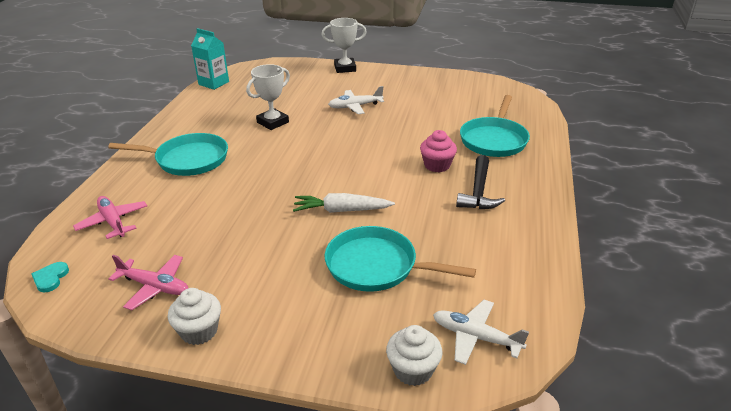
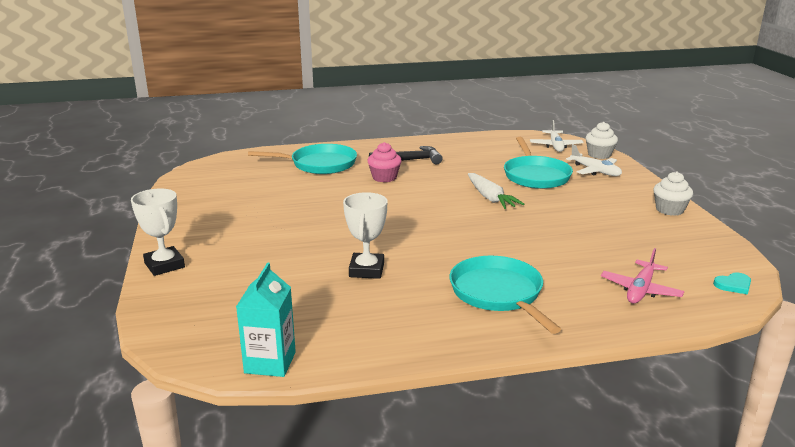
camera: 115 degrees left, 10 degrees down
pink plane [108,255,188,310] -> none
white trophy [246,64,290,130] -> white trophy turned 75 degrees clockwise [343,192,387,279]
white plane [328,86,384,114] -> white plane moved to [566,144,622,176]

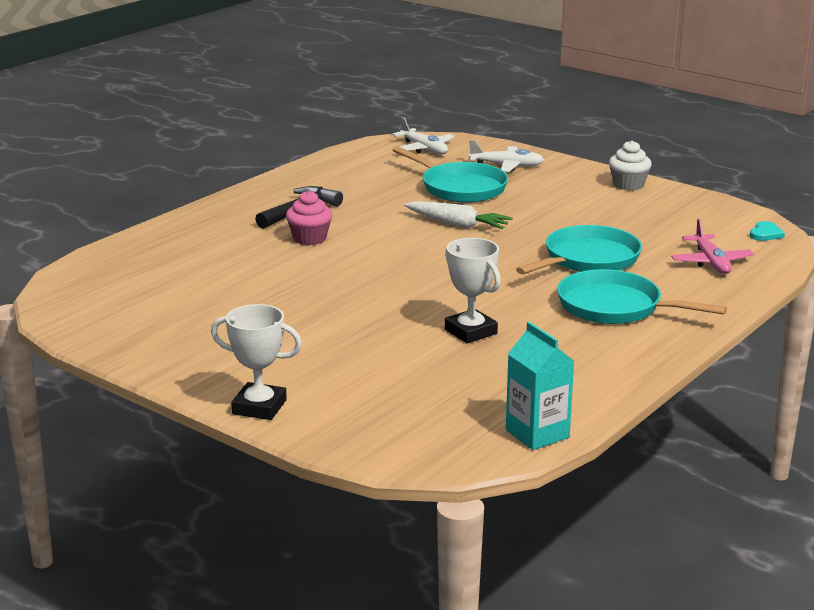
camera: 40 degrees left, 0 degrees up
turquoise pan [248,144,357,174] -> turquoise pan moved to [516,225,642,274]
white cupcake [586,122,618,159] -> none

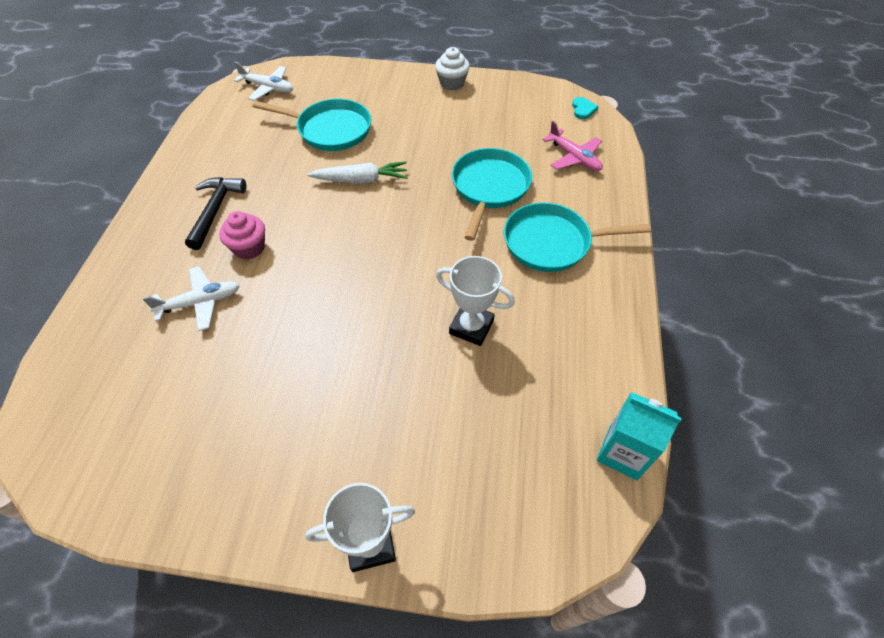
camera: 30 degrees left, 30 degrees up
white plane [469,140,544,172] -> white plane moved to [142,267,240,331]

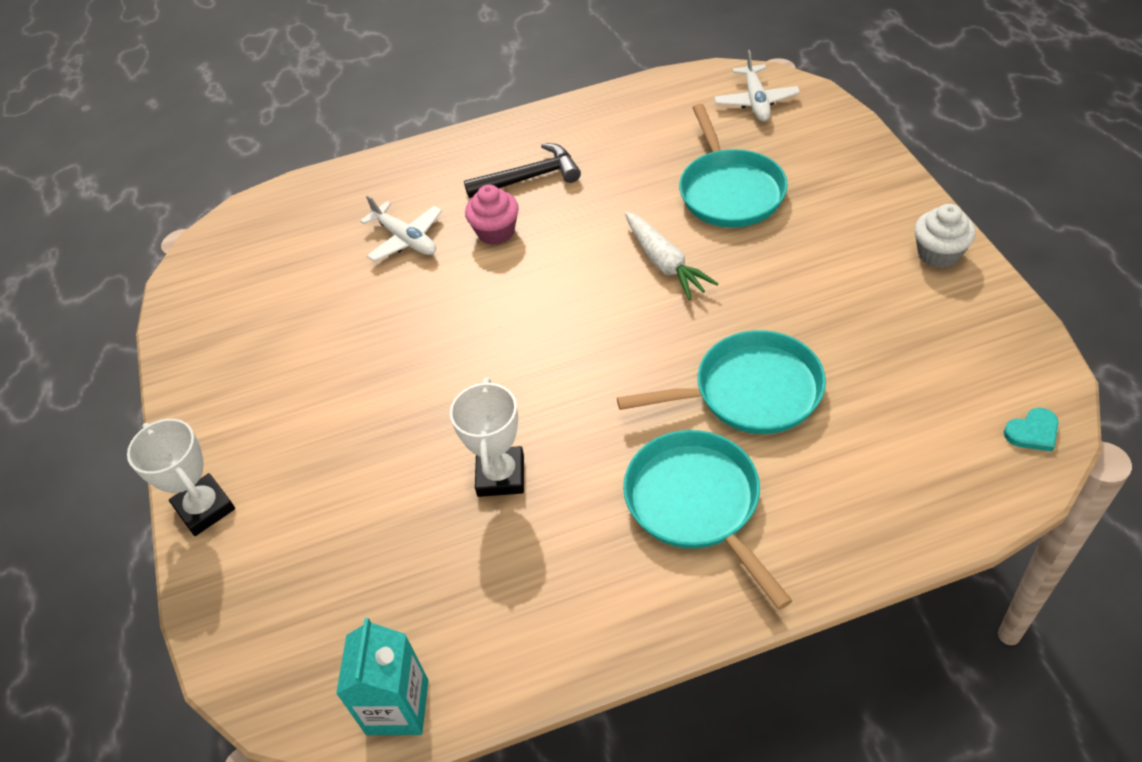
camera: 70 degrees right, 5 degrees down
pink plane [543,121,603,171] -> none

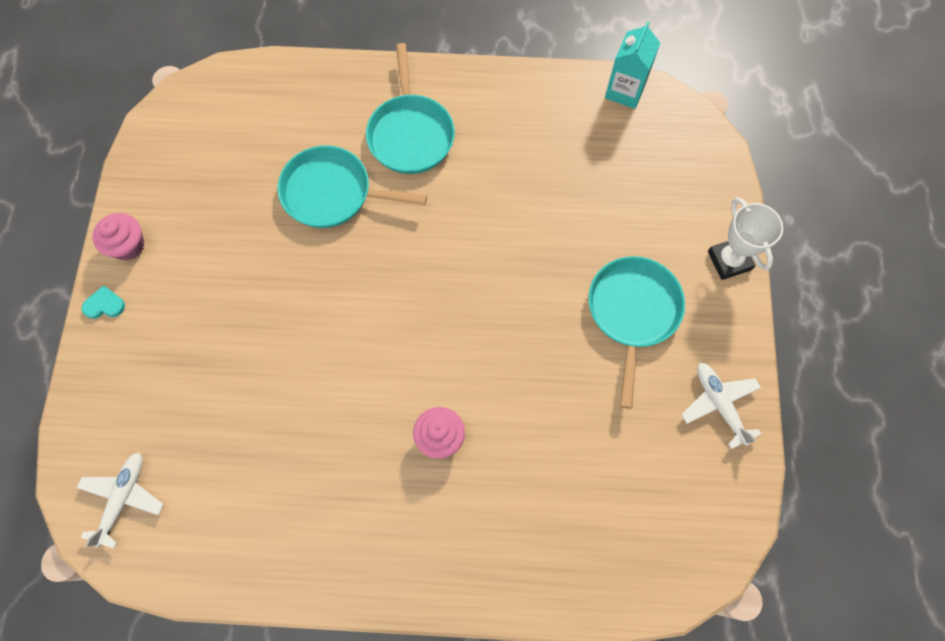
camera: 165 degrees left, 20 degrees up
white plane [360,195,442,262] -> white plane moved to [681,363,761,449]
white trophy [450,378,524,497] -> none
black hammer [464,143,581,198] -> none
white carrot [625,212,719,300] -> none
turquoise pan [679,104,788,228] -> turquoise pan moved to [588,256,685,409]
white cupcake [915,204,976,268] -> pink cupcake [92,213,144,260]
turquoise heart [1004,408,1059,452] -> turquoise heart moved to [82,285,125,319]

